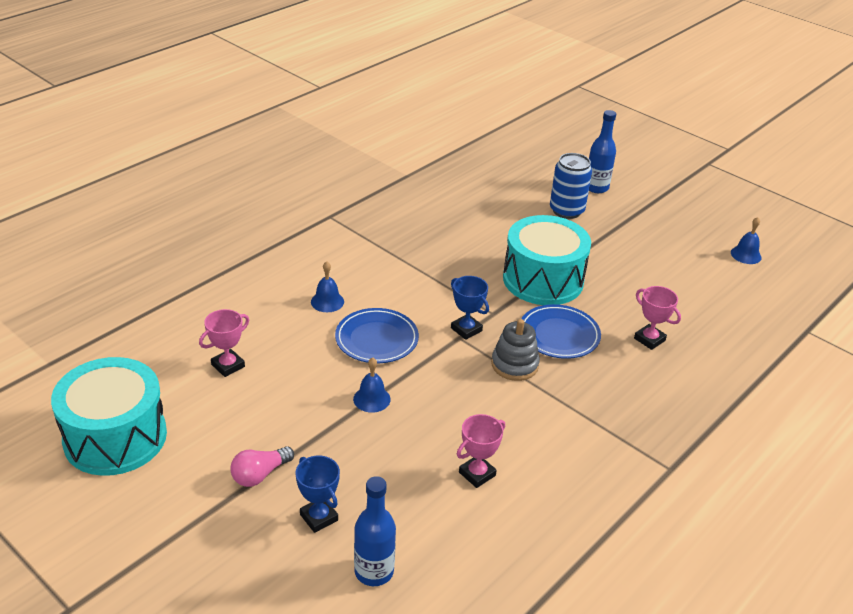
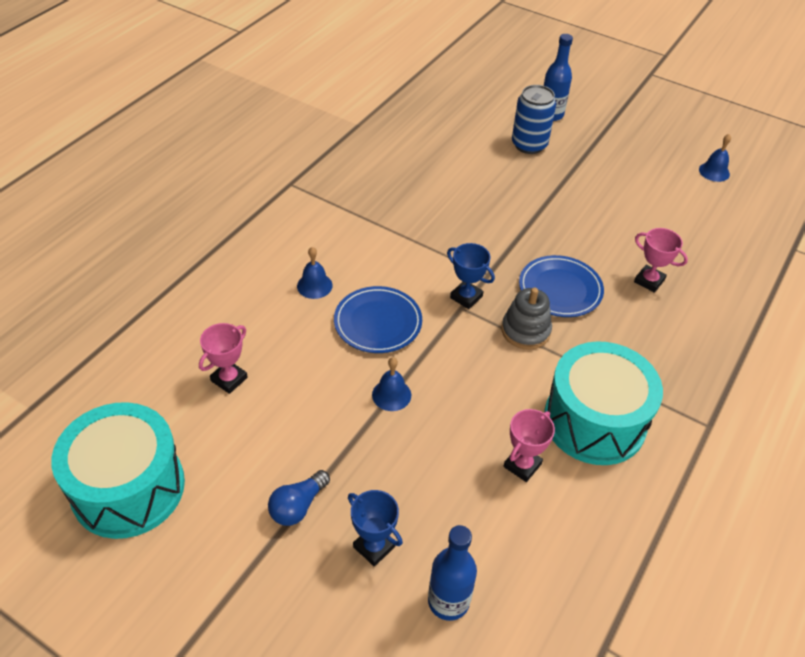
camera: 10 degrees left, 10 degrees up
pink light bulb [230,446,294,487] -> blue light bulb [268,470,330,526]
turquoise drum [503,215,591,305] -> turquoise drum moved to [544,341,663,465]

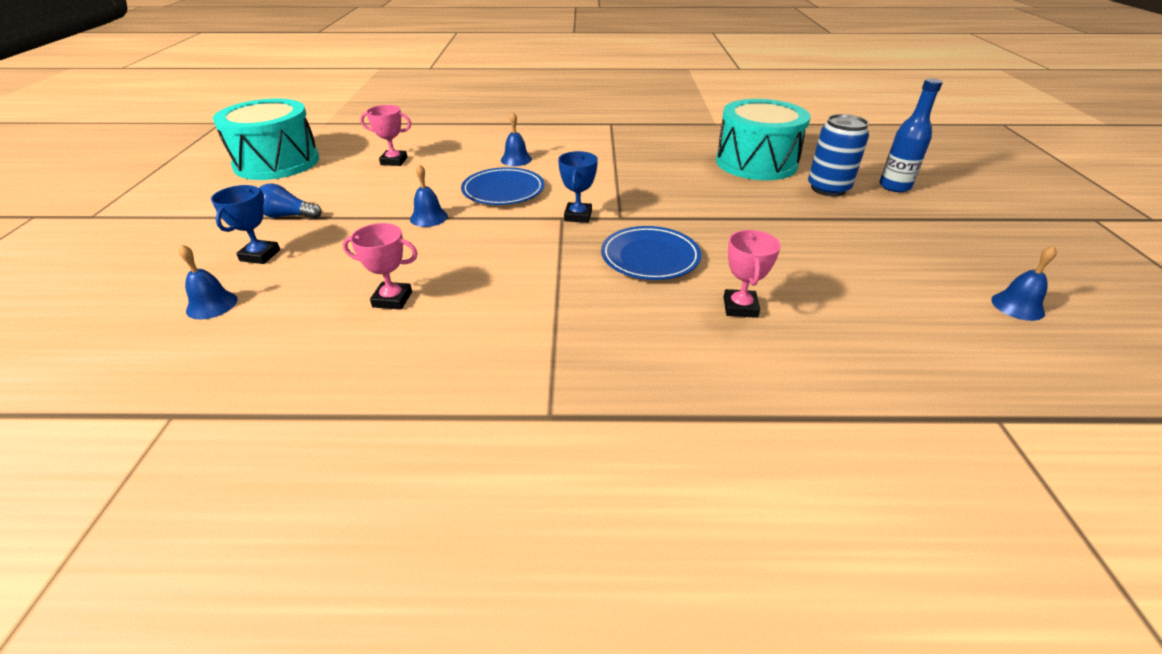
camera: 60 degrees right, 10 degrees down
blue bottle [428,525,477,621] -> blue bell [179,244,237,319]
grey stacking toy [502,288,552,350] -> none
turquoise drum [544,341,663,465] -> turquoise drum moved to [716,99,811,180]

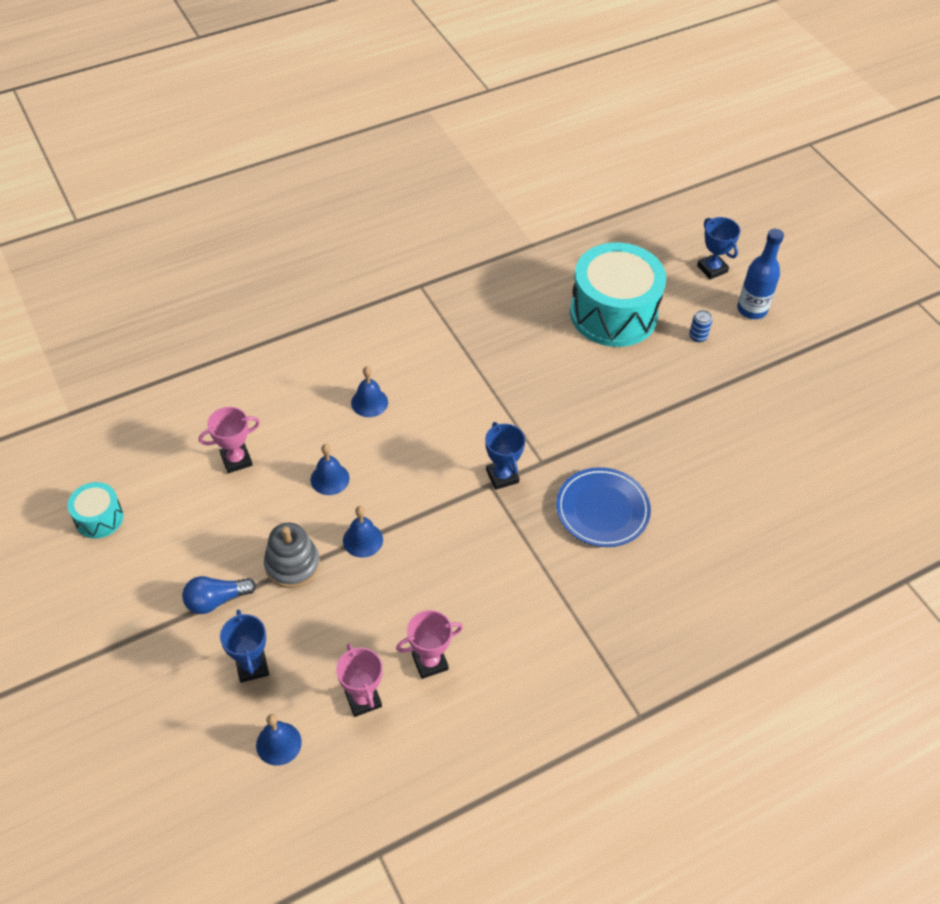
camera: 30 degrees left, 15 degrees up
turquoise drum [213,98,319,180] -> turquoise drum [68,482,123,539], size x0.47
blue plate [461,167,544,205] -> none
pink trophy [723,230,781,318] -> pink trophy moved to [336,643,383,717]
blue can [808,114,869,197] -> blue can [689,310,712,342], size x0.43
blue bell [991,246,1057,321] -> blue bell moved to [311,444,349,495]
none -> grey stacking toy [264,523,320,588]
none -> blue trophy [697,217,740,280]

